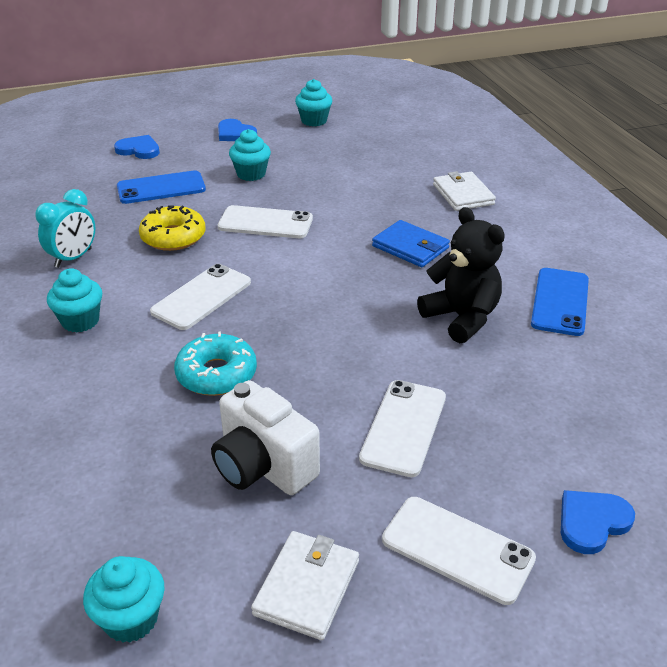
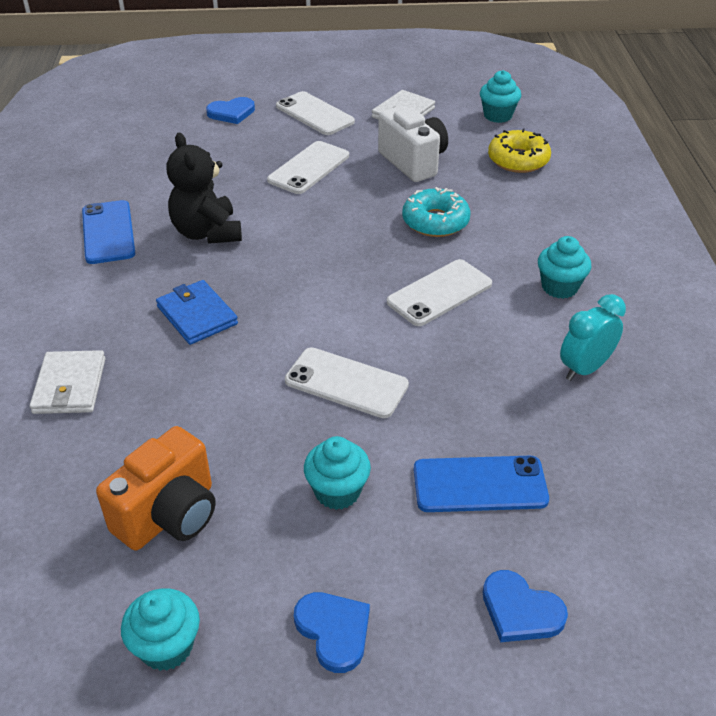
camera: 165 degrees left, 5 degrees up
yellow donut [139,205,205,251] -> yellow donut moved to [488,129,551,173]
blue phone [531,268,589,336] -> blue phone turned 45 degrees counterclockwise [82,200,135,264]
none -> orange camera [96,426,216,551]

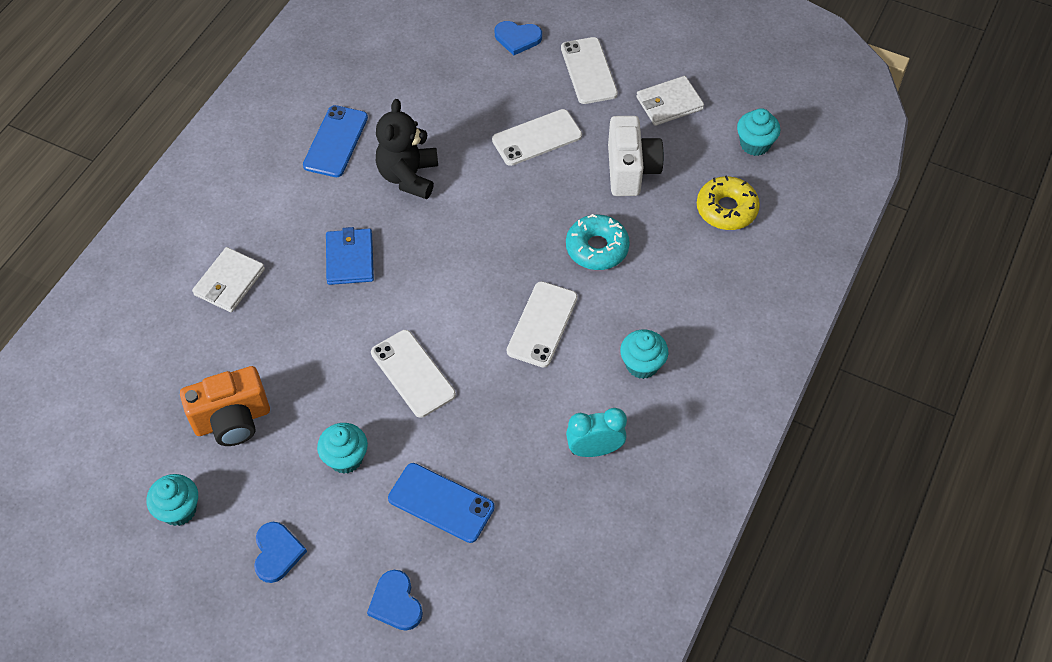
camera: 30 degrees right, 15 degrees up
white phone [387,259,492,326] -> white phone turned 60 degrees counterclockwise [507,281,578,368]

